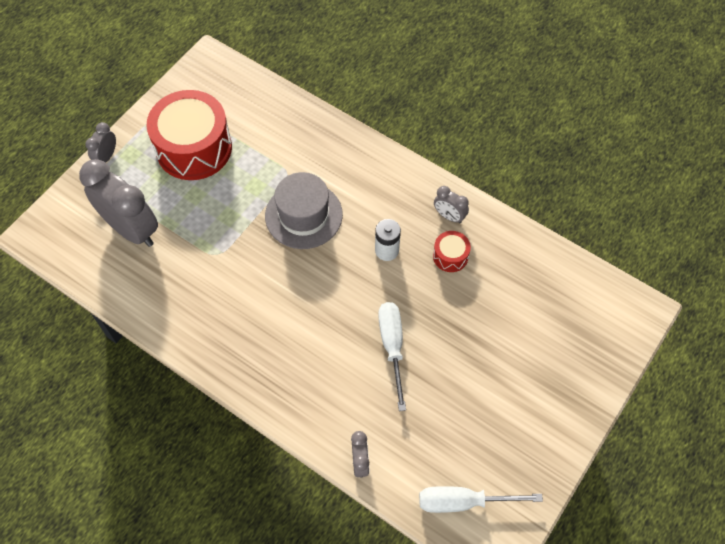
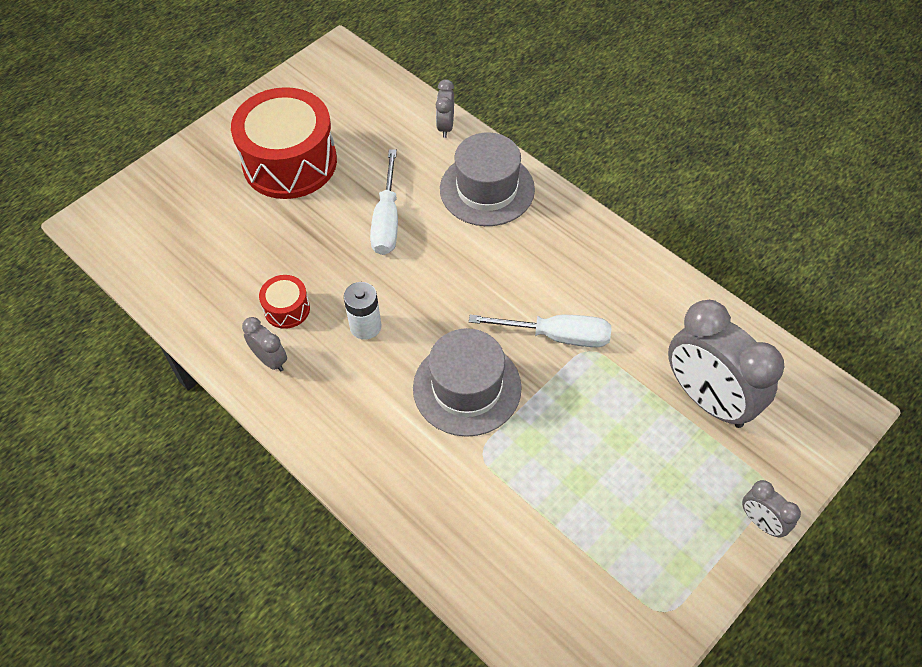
camera: 170 degrees left, 5 degrees down
grey clock [85,122,116,163] -> grey clock turned 105 degrees clockwise [742,480,801,537]
red drum [147,90,232,180] -> red drum moved to [231,87,337,199]
white screwdriver [419,486,543,513] -> white screwdriver moved to [469,314,611,347]
none -> grey hat [440,132,535,226]

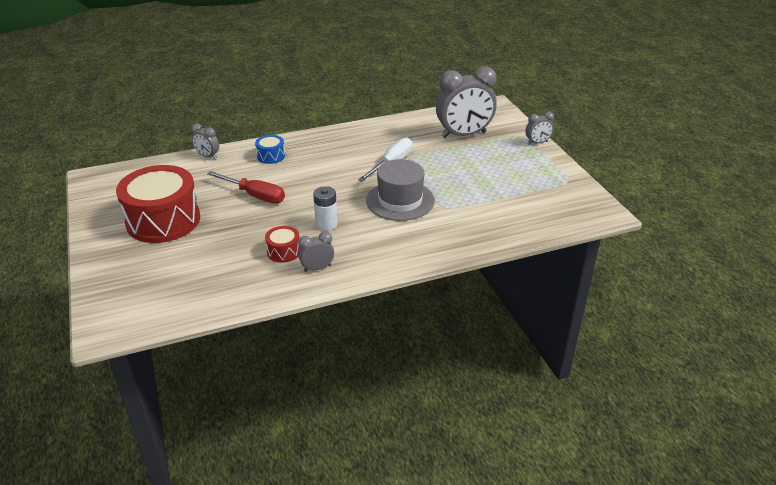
camera: 65 degrees left, 20 degrees down
white screwdriver [370,149,398,255] -> red screwdriver [207,171,285,203]
grey hat [440,132,535,226] -> blue drum [255,135,285,164]

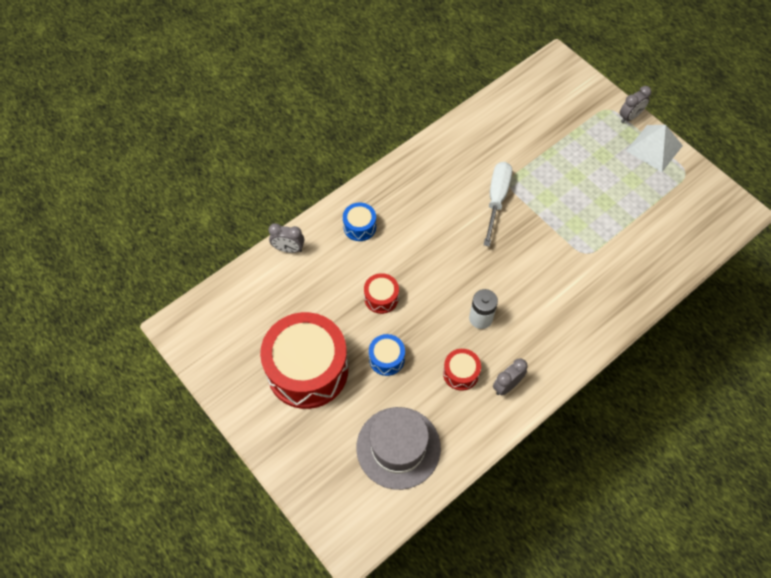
camera: 20 degrees left, 25 degrees up
red screwdriver [207,171,285,203] -> red drum [364,273,399,314]
grey hat [366,159,435,221] -> grey hat moved to [356,407,441,490]
grey clock [436,66,497,138] -> none
none -> blue drum [369,334,405,376]
none -> white pyramid [626,125,683,172]

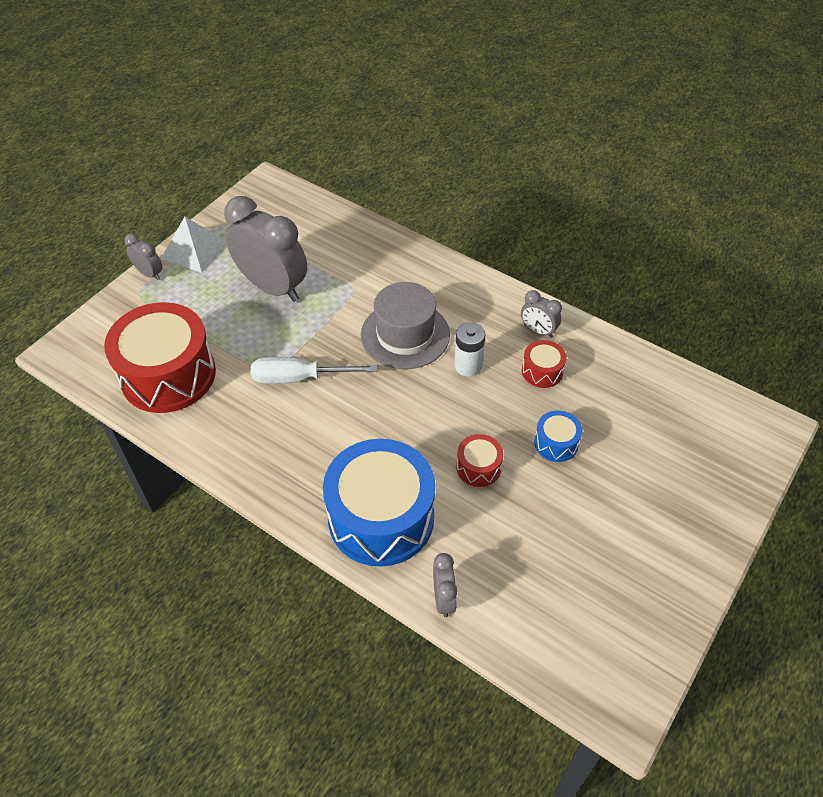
camera: 105 degrees left, 10 degrees down
red drum [260,312,348,409] -> red drum moved to [104,302,216,413]
blue drum [343,203,376,241] -> blue drum [323,439,435,567], size x2.27
grey hat [356,407,441,490] -> grey hat moved to [361,282,450,369]
none -> grey clock [224,196,307,302]

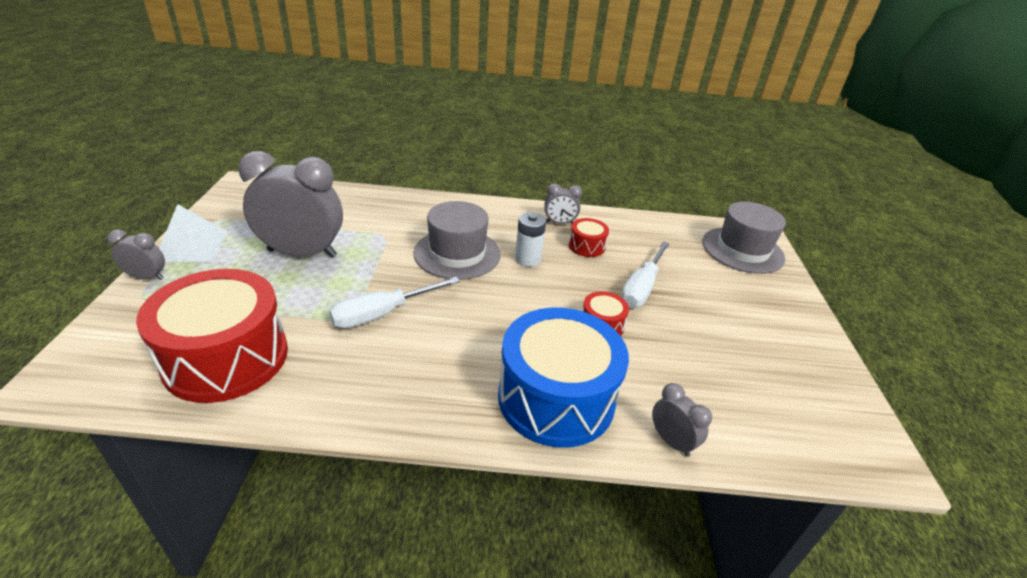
camera: 35 degrees left, 15 degrees down
blue drum [534,410,582,462] -> white screwdriver [621,241,670,308]
none -> grey hat [703,202,786,274]

